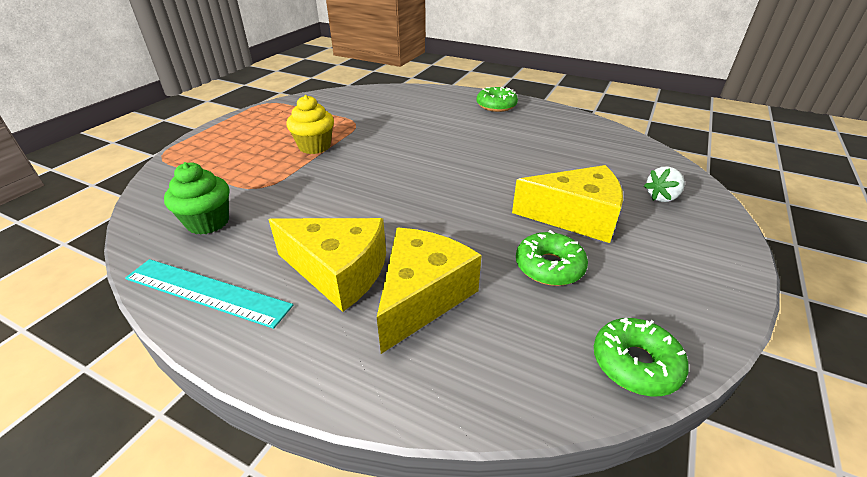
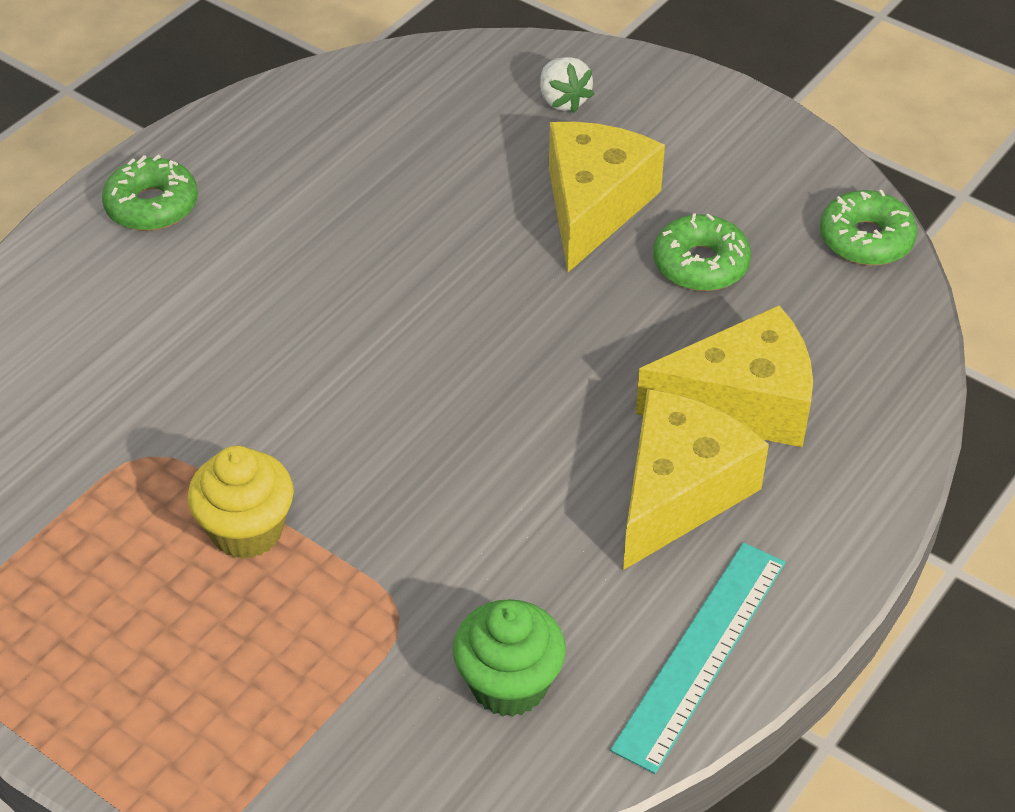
camera: 80 degrees left, 10 degrees up
yellow cheese [377,228,482,354] -> yellow cheese turned 135 degrees clockwise [636,305,813,447]

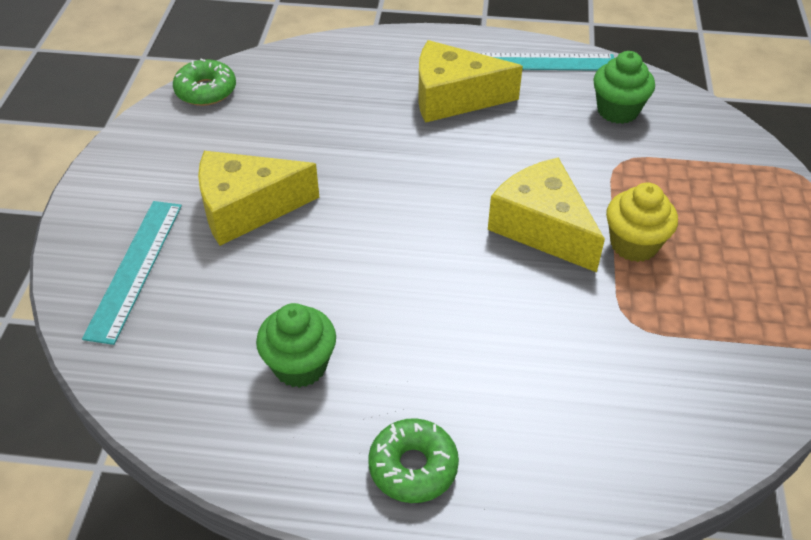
camera: 120 degrees left, 0 degrees up
white strawberry [540,57,594,113] -> turquoise ruler [82,201,182,345]
yellow cheese [636,305,813,447] -> yellow cheese moved to [488,157,605,272]
green donut [654,213,751,291] -> none
none -> green cupcake [256,303,336,388]

